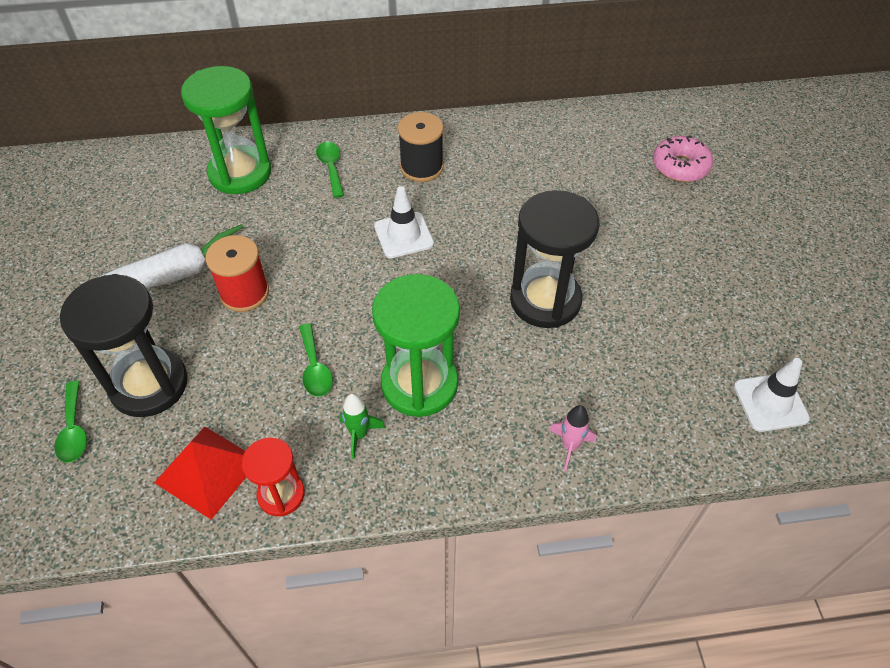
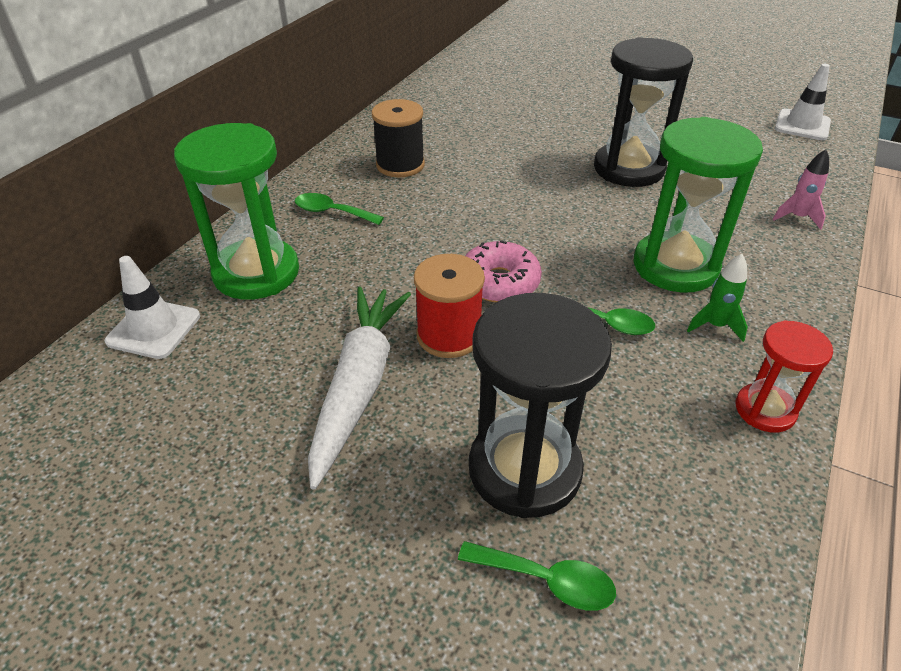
camera: 55 degrees left, 10 degrees down
red pyramid [154,426,246,520] -> none
white traffic cone [374,186,434,258] -> white traffic cone moved to [105,256,200,359]
pink donut [653,136,713,182] -> pink donut moved to [465,240,542,302]

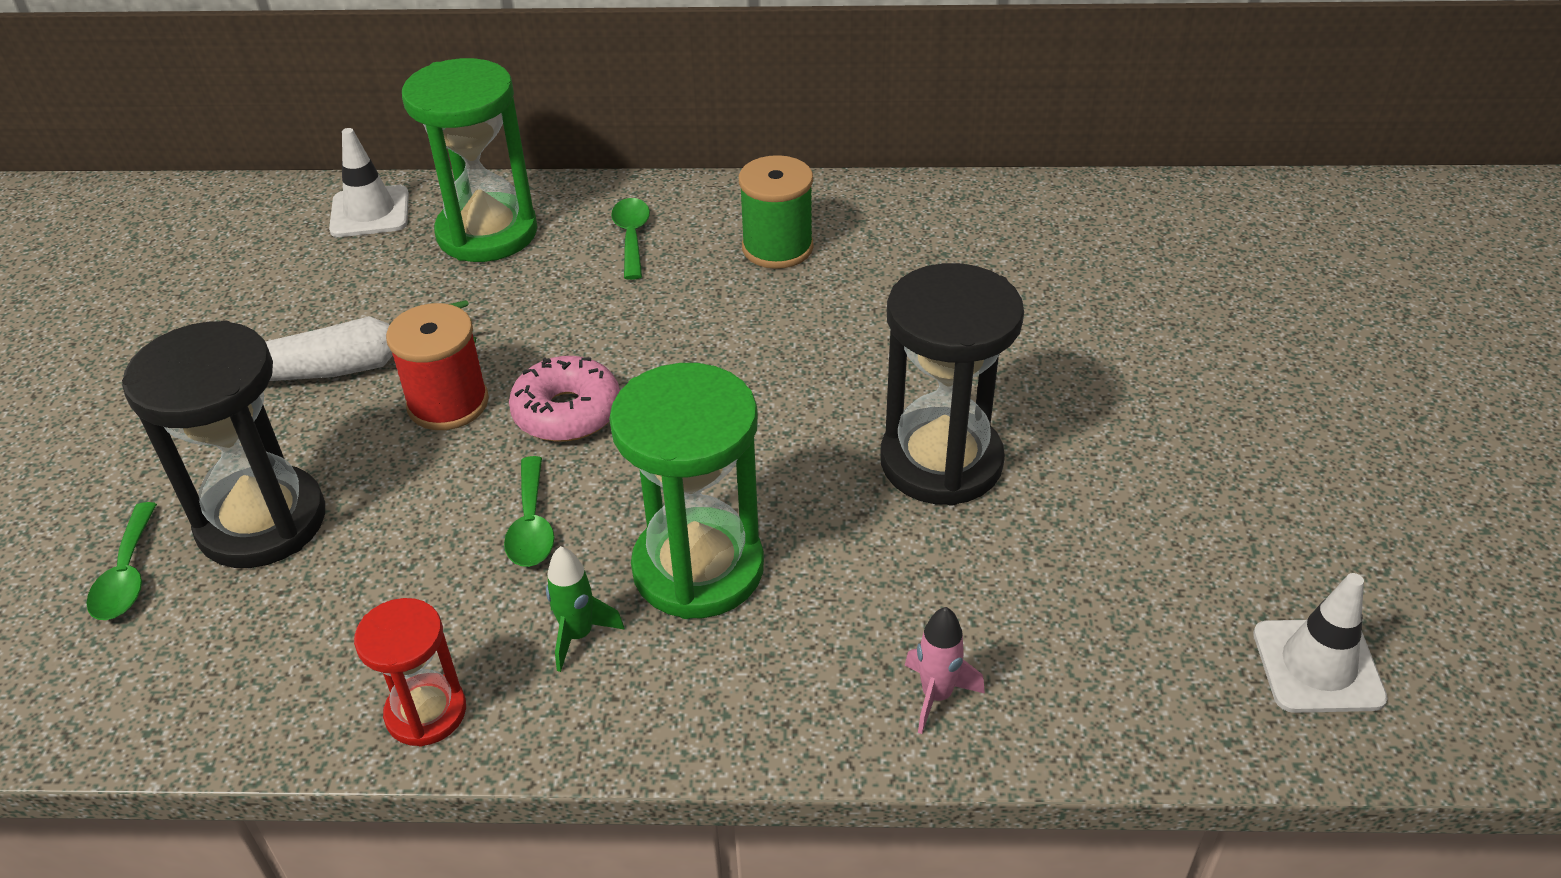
camera: 65 degrees right, 0 degrees up
black spool [372,99,425,177] -> green spool [739,155,814,269]

